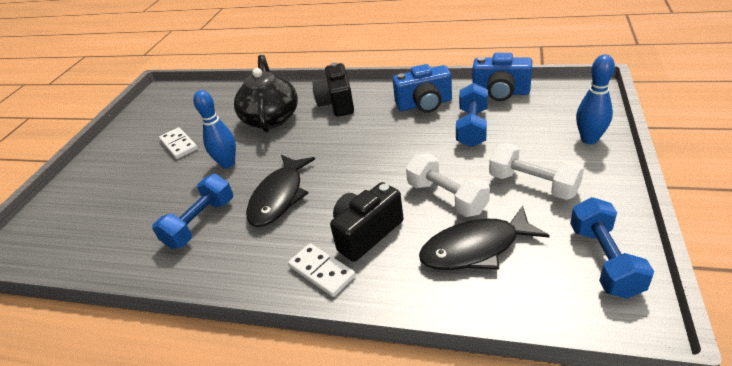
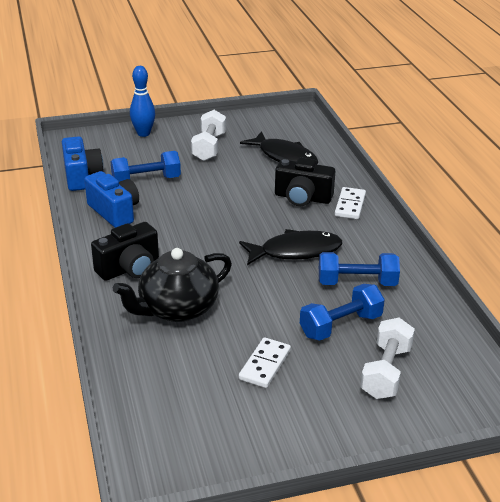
camera: 125 degrees left, 5 degrees down
blue bowling pin [193,90,236,168] -> none
white dumbbell [406,153,490,217] -> white dumbbell moved to [360,317,415,399]
blue dumbbell [570,197,654,299] -> blue dumbbell moved to [300,284,385,341]

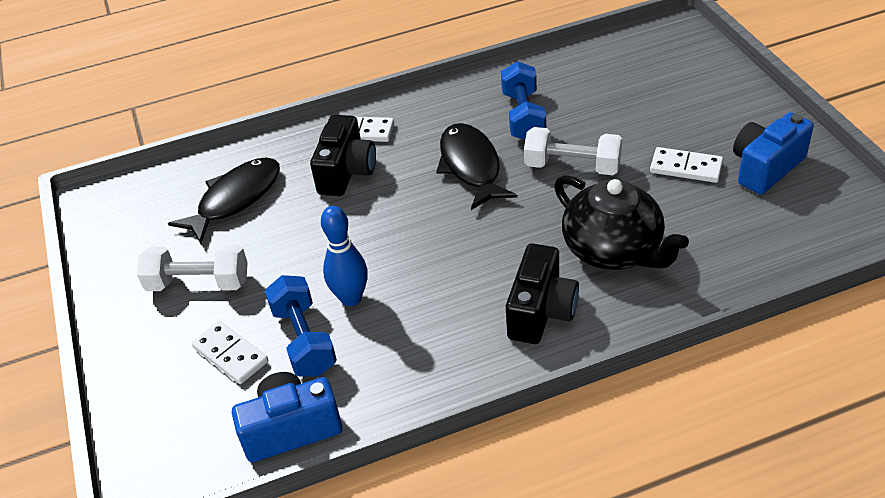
camera: 90 degrees left, 10 degrees up
blue camera [84,171,139,228] -> blue camera moved to [733,112,814,195]
black camera [91,222,159,281] -> black camera turned 60 degrees clockwise [506,243,579,344]
blue bowling pin [130,66,155,137] -> blue bowling pin moved to [321,206,368,306]
blue dumbbell [300,284,385,341] -> none
white dumbbell [360,317,415,399] -> white dumbbell moved to [524,127,622,175]
none -> white domino [192,321,268,384]

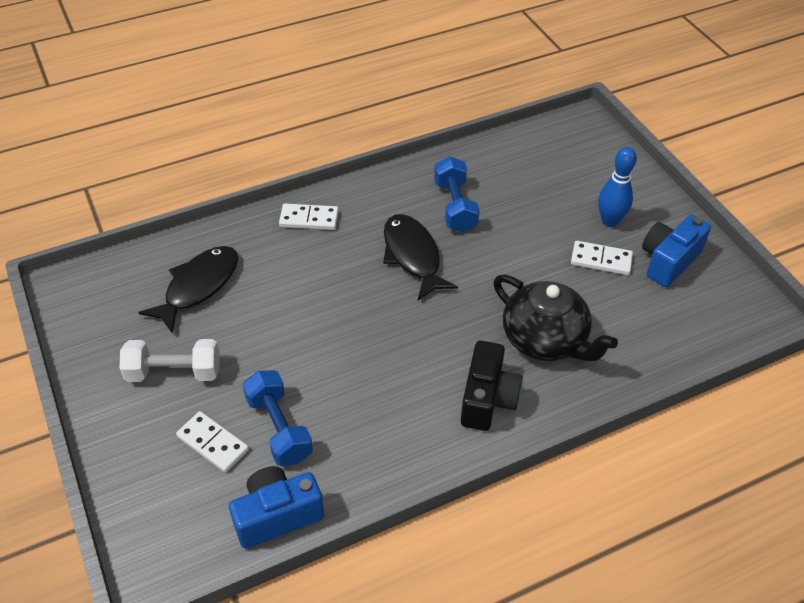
camera: 10 degrees left, 5 degrees up
black camera [310,115,376,196] -> none
blue bowling pin [321,206,368,306] -> blue bowling pin moved to [598,147,637,227]
white dumbbell [524,127,622,175] -> none

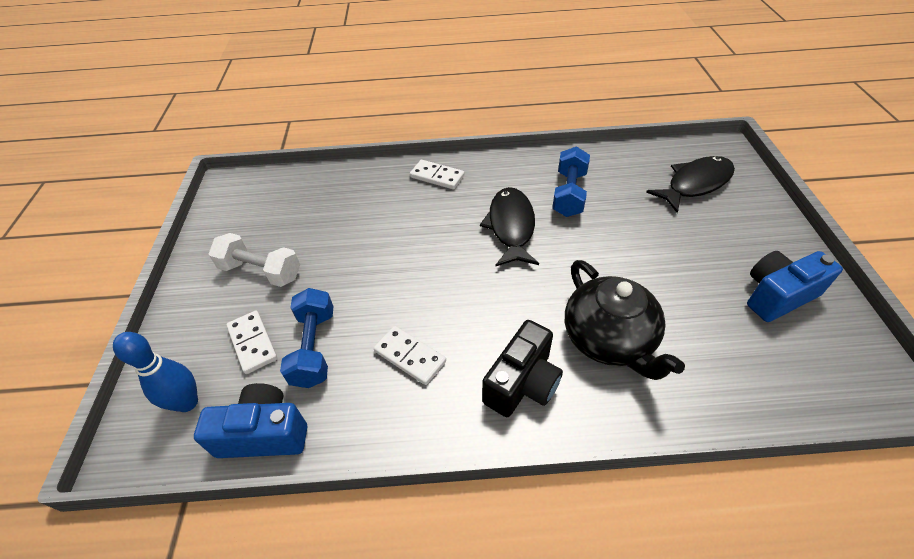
camera: 25 degrees right, 0 degrees up
black fish [138,246,238,334] -> black fish moved to [646,156,735,213]
white domino [571,241,633,275] -> white domino moved to [374,326,446,385]
blue bowling pin [598,147,637,227] -> blue bowling pin moved to [113,332,198,412]

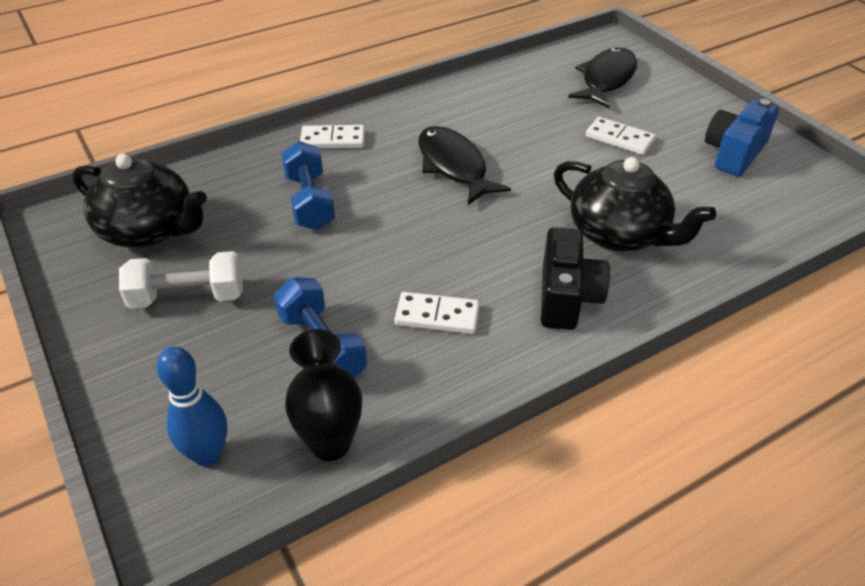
camera: 30 degrees left, 5 degrees down
blue camera [194,383,307,458] -> black vase [285,329,362,461]
white domino [226,311,278,374] -> white domino moved to [586,117,656,155]
blue dumbbell [552,146,590,217] -> blue dumbbell moved to [281,141,335,230]
none -> black teapot [72,154,207,248]

